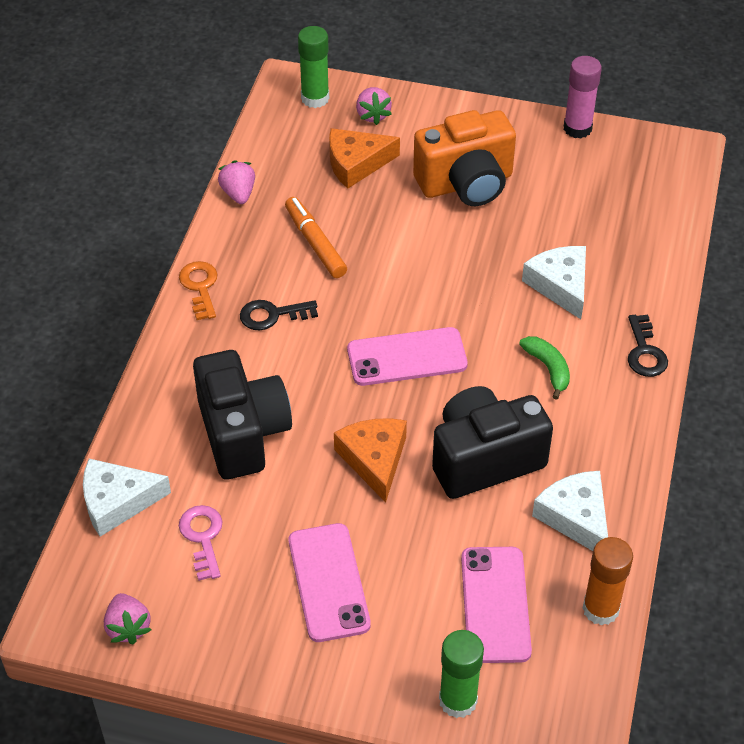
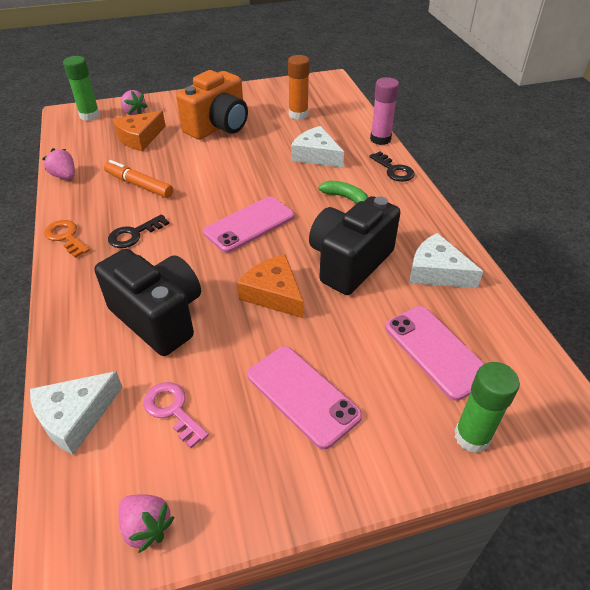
camera: 30 degrees left, 5 degrees down
pink glue stick [564,56,602,139] -> pink glue stick moved to [370,77,399,145]
orange glue stick [583,537,633,626] -> orange glue stick moved to [288,55,310,120]

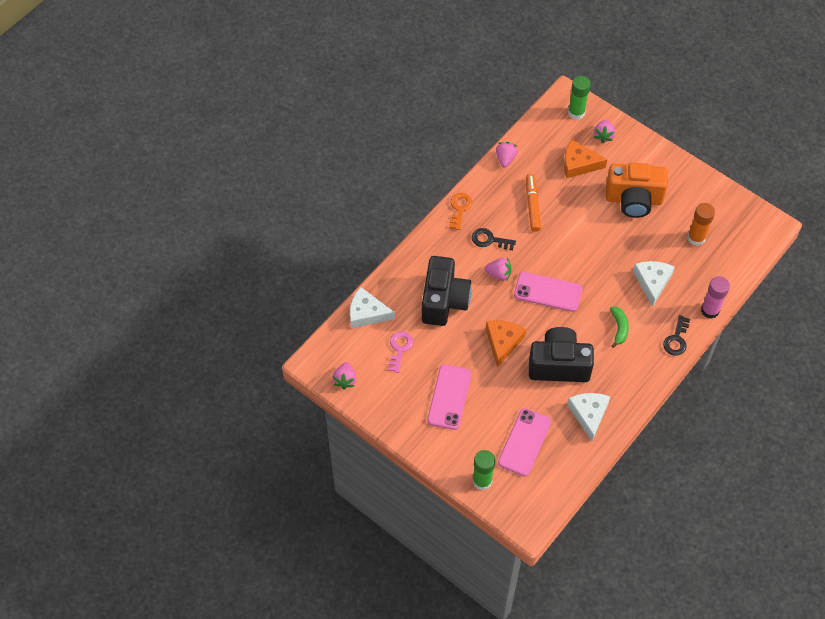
camera: 55 degrees right, 15 degrees up
none -> pink strawberry [485,258,511,281]

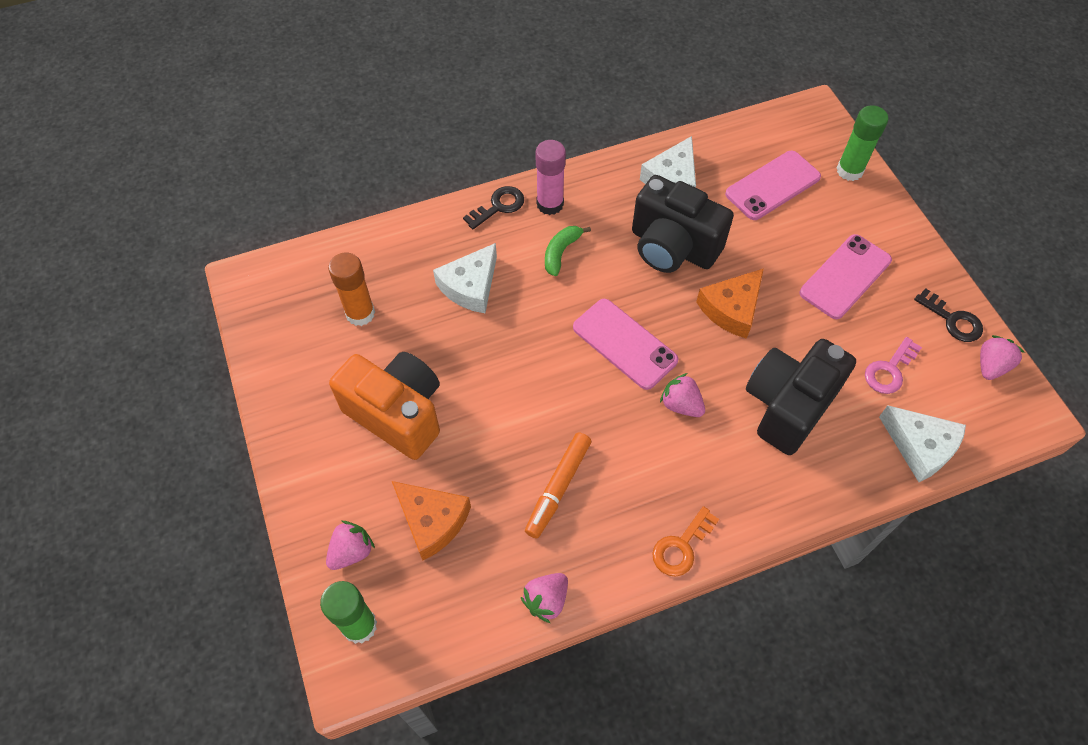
camera: 150 degrees left, 0 degrees up
black key [472,228,516,250] -> black key moved to [914,288,983,342]
pink glue stick [701,276,730,319] -> pink glue stick moved to [536,140,566,215]

